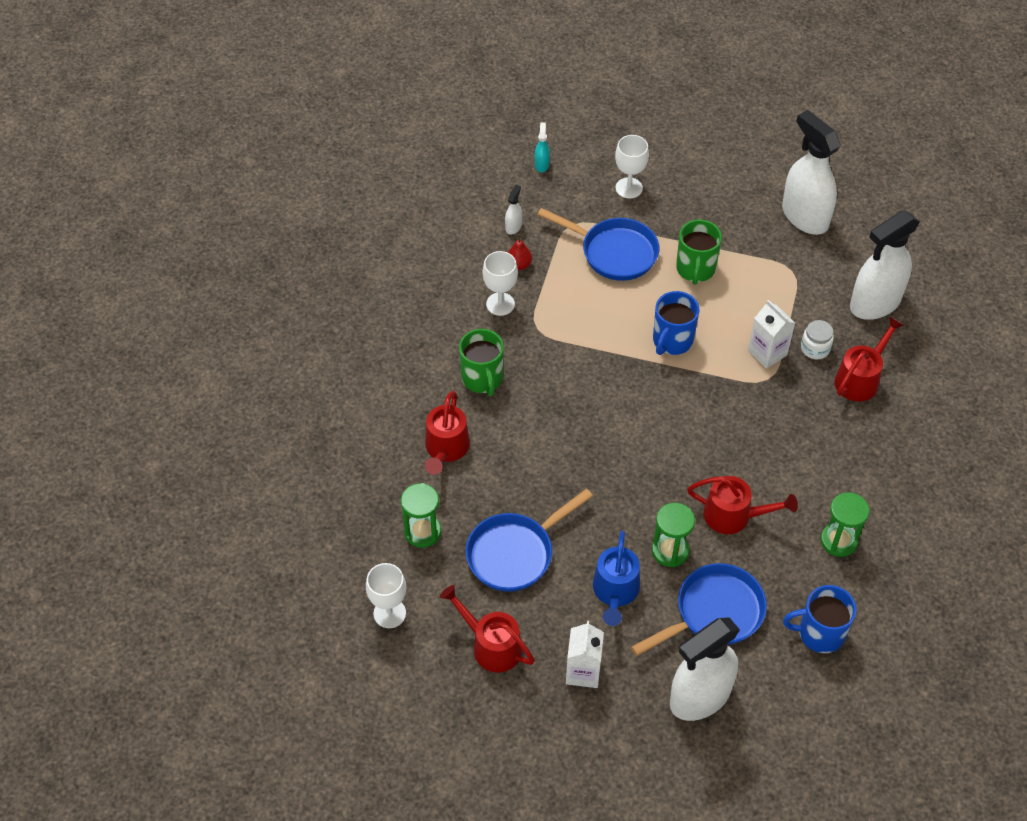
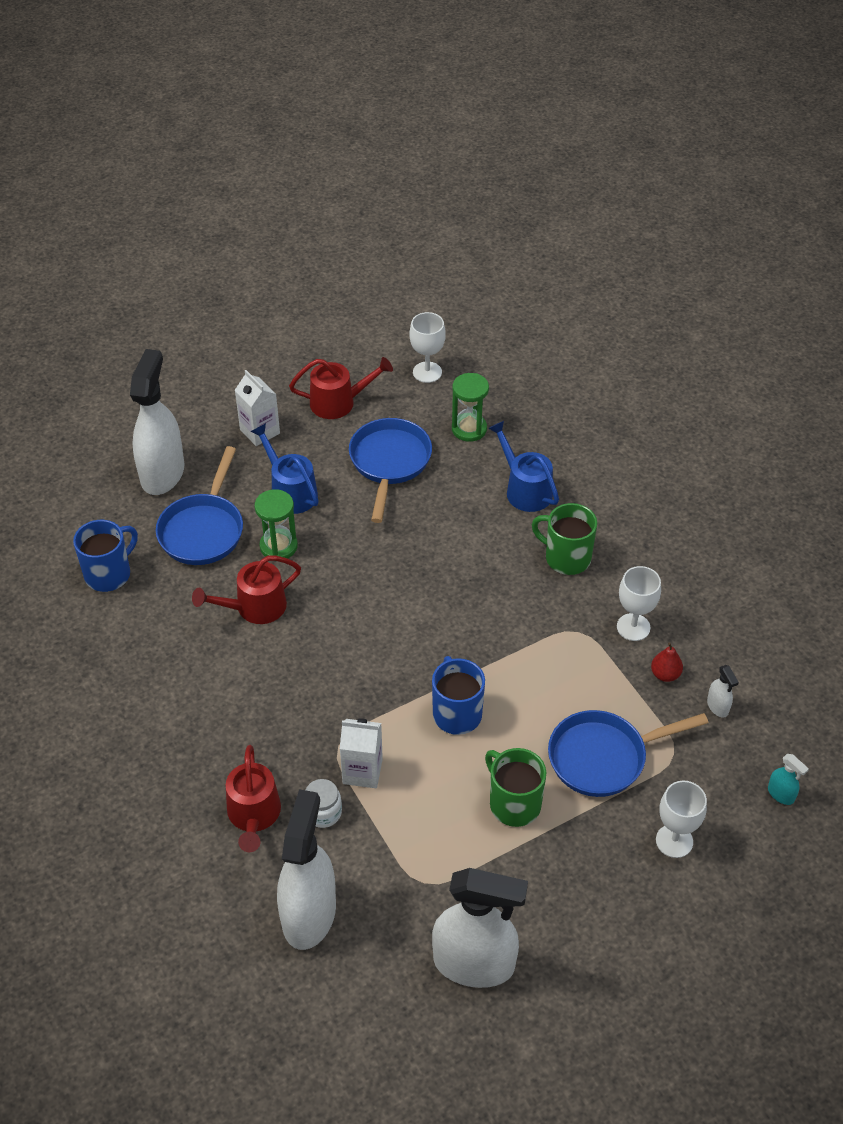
camera: 135 degrees right, 5 degrees down
red watering can [425,391,470,475] -> blue watering can [488,421,559,512]
green hourglass [821,492,869,557] -> none

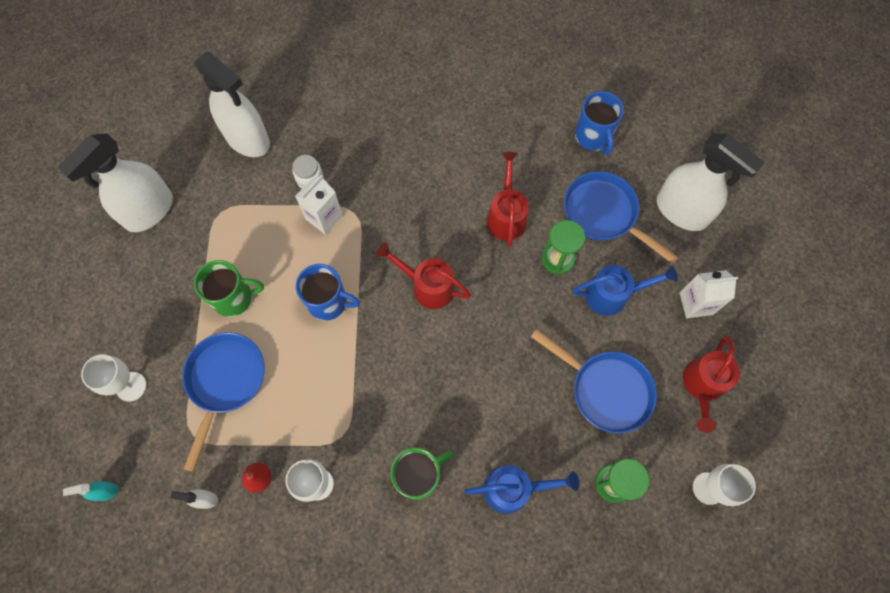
camera: 120 degrees right, 20 degrees up
red watering can [226,745,281,852] -> red watering can moved to [376,243,471,309]

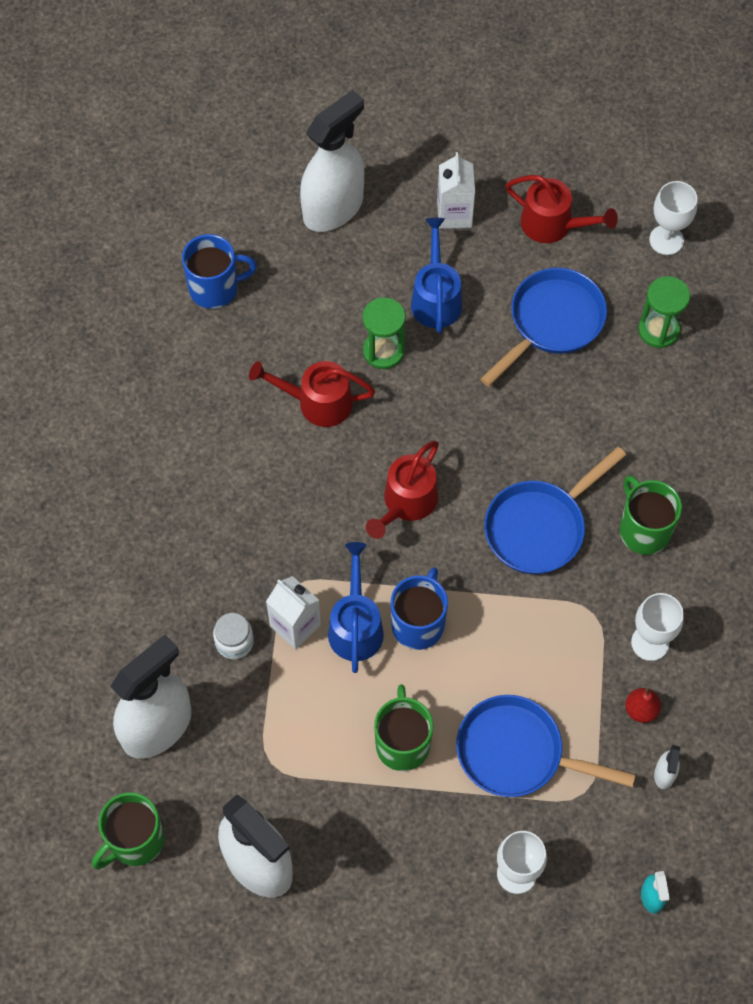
camera: 85 degrees left, 5 degrees down
blue watering can [464,465,579,514] -> blue watering can moved to [328,542,384,673]
blue pan [564,171,679,264] -> blue pan moved to [484,446,626,574]
none -> green mug [92,793,165,869]

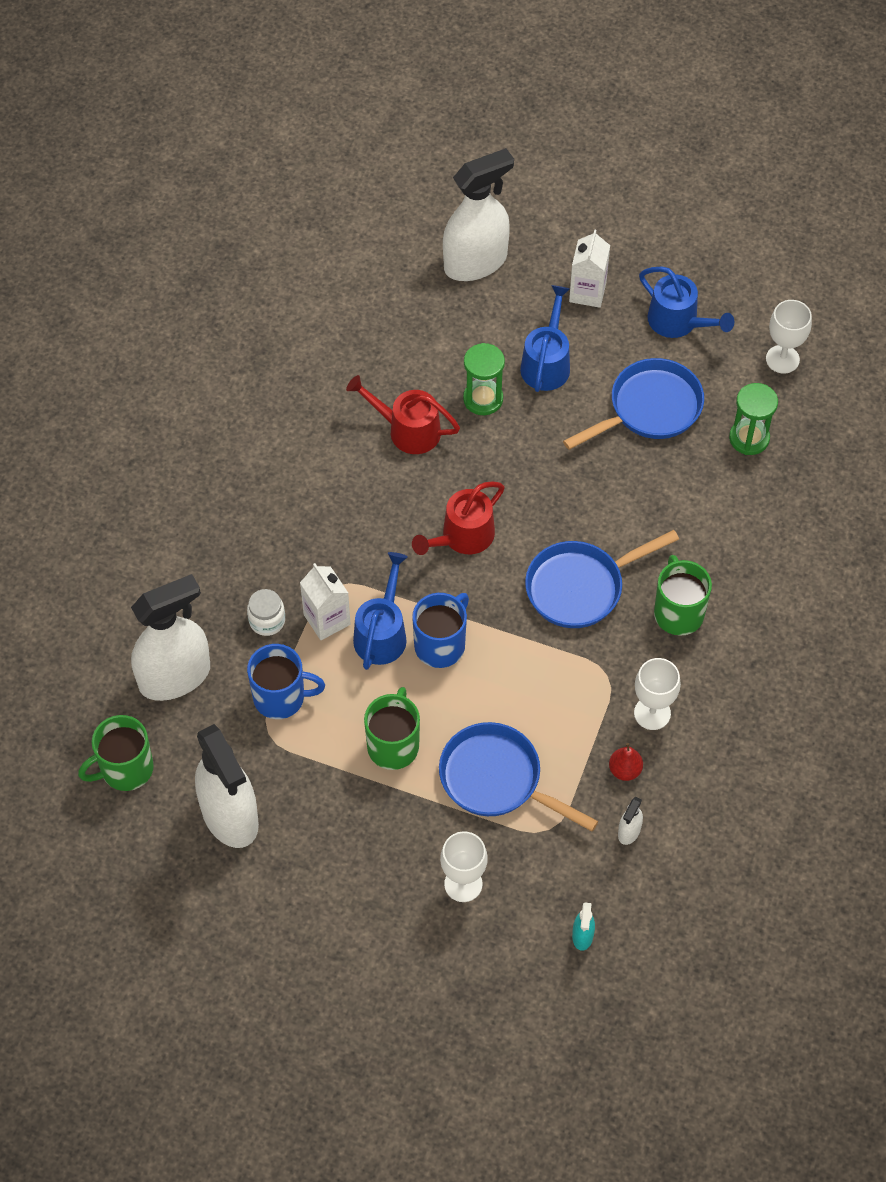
camera: 15 degrees right, 5 degrees down
blue mug [182,234,257,309] -> blue mug moved to [247,644,325,719]
red watering can [506,175,618,243] -> blue watering can [639,267,734,338]

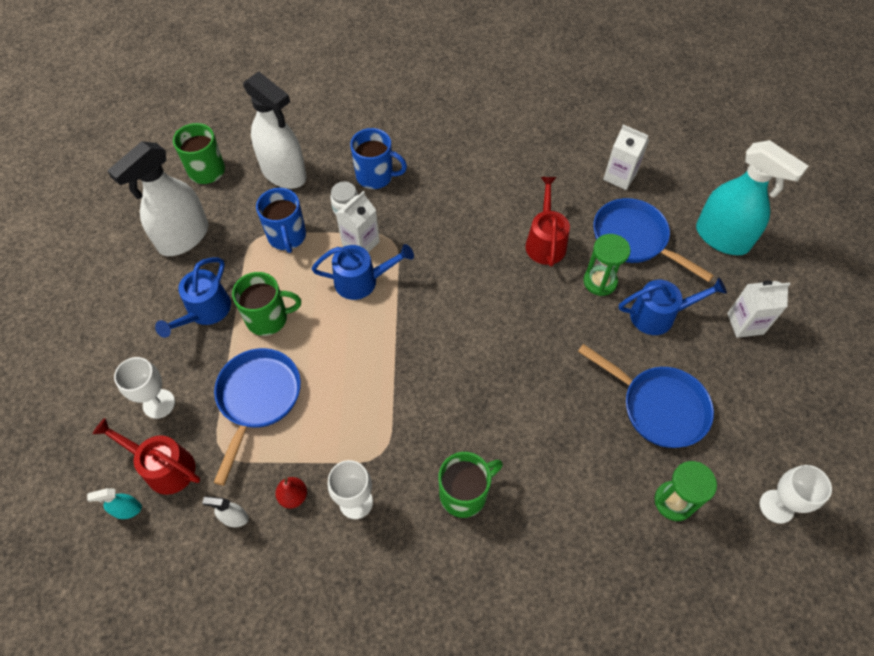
camera: 70 degrees right, 0 degrees up
red watering can [412,482,505,555] -> red watering can moved to [93,418,200,495]
blue mug [412,593,469,668] -> blue mug moved to [350,128,407,189]
white spray bottle [443,148,514,281] -> turquoise spray bottle [696,140,808,255]
blue pan [525,530,679,628] -> blue pan moved to [593,198,714,282]
blue watering can [639,267,734,338] -> blue watering can moved to [155,257,231,338]
none -> white carton [603,125,649,190]

